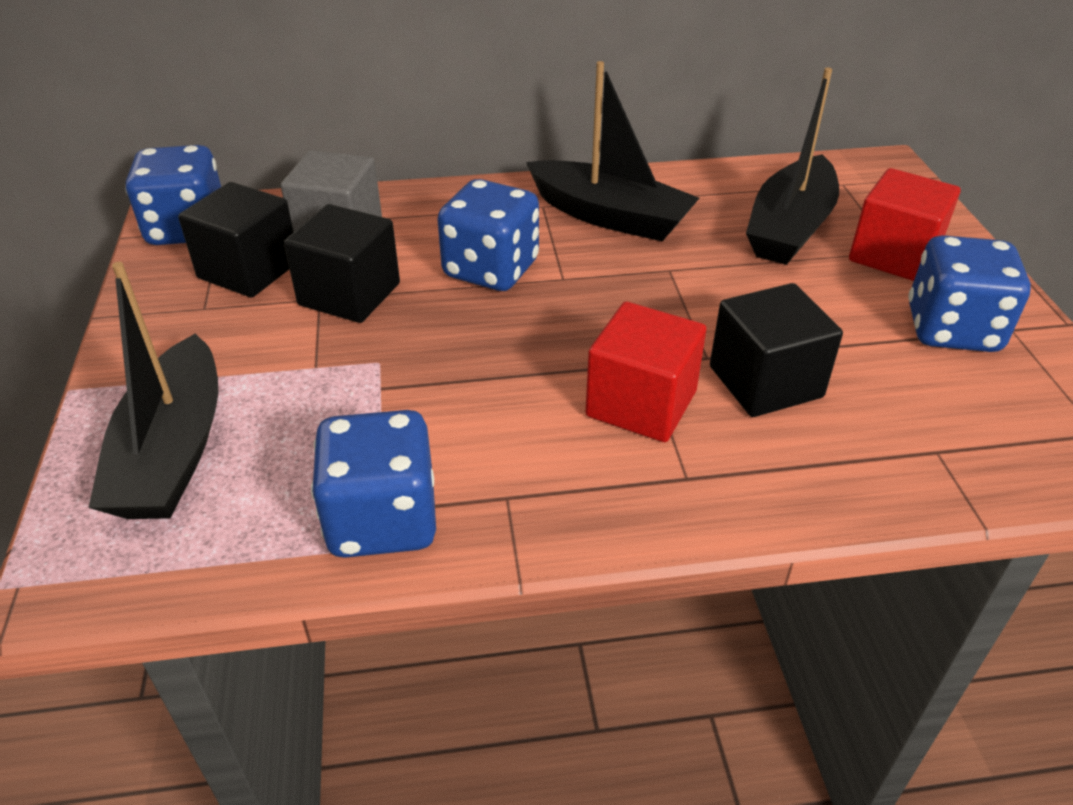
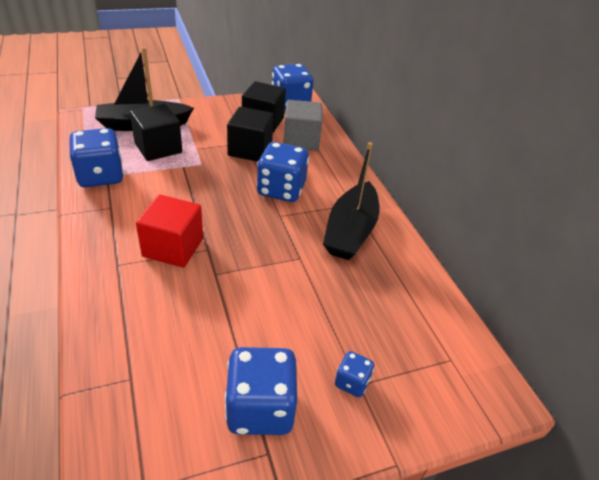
camera: 75 degrees right, 0 degrees up
black cube [710,283,843,417] -> black cube moved to [130,104,182,161]
black boat [746,67,839,265] -> none
red cube [849,168,961,281] -> blue dice [335,351,374,397]

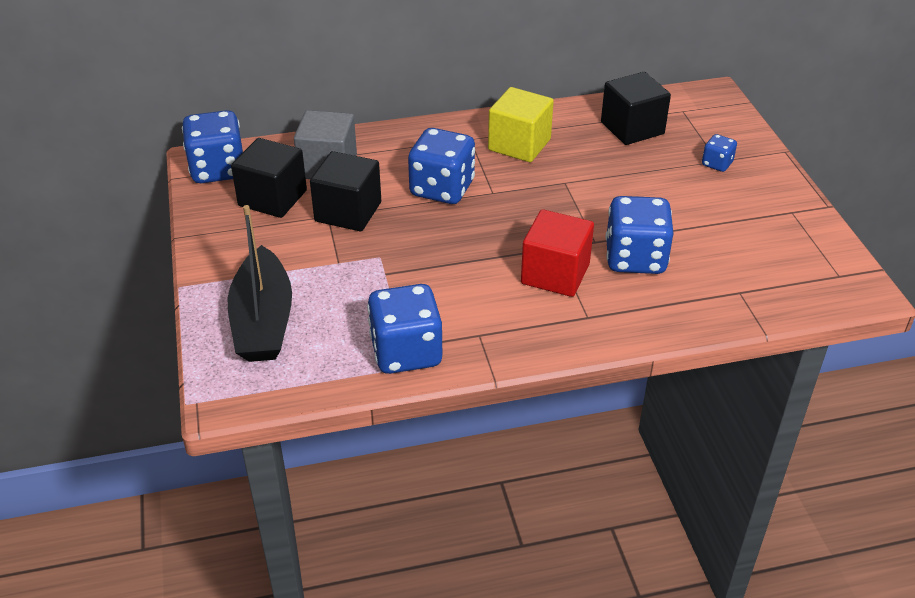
camera: 80 degrees left, 0 degrees up
black cube [130,104,182,161] -> black cube moved to [601,72,671,145]
blue dice [225,347,297,435] -> blue dice moved to [606,196,674,274]
black boat [323,142,380,260] -> yellow cube [488,87,554,162]

